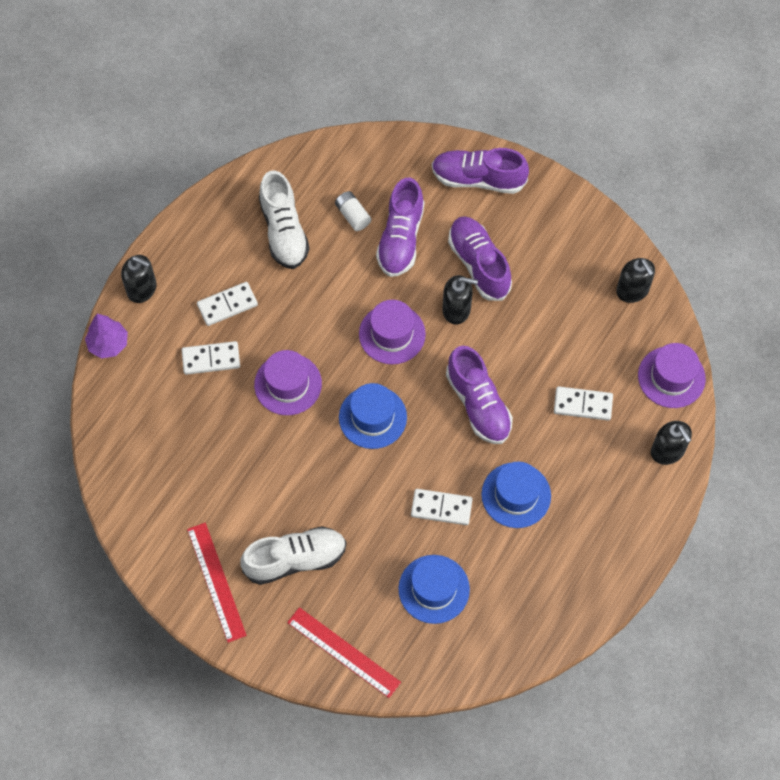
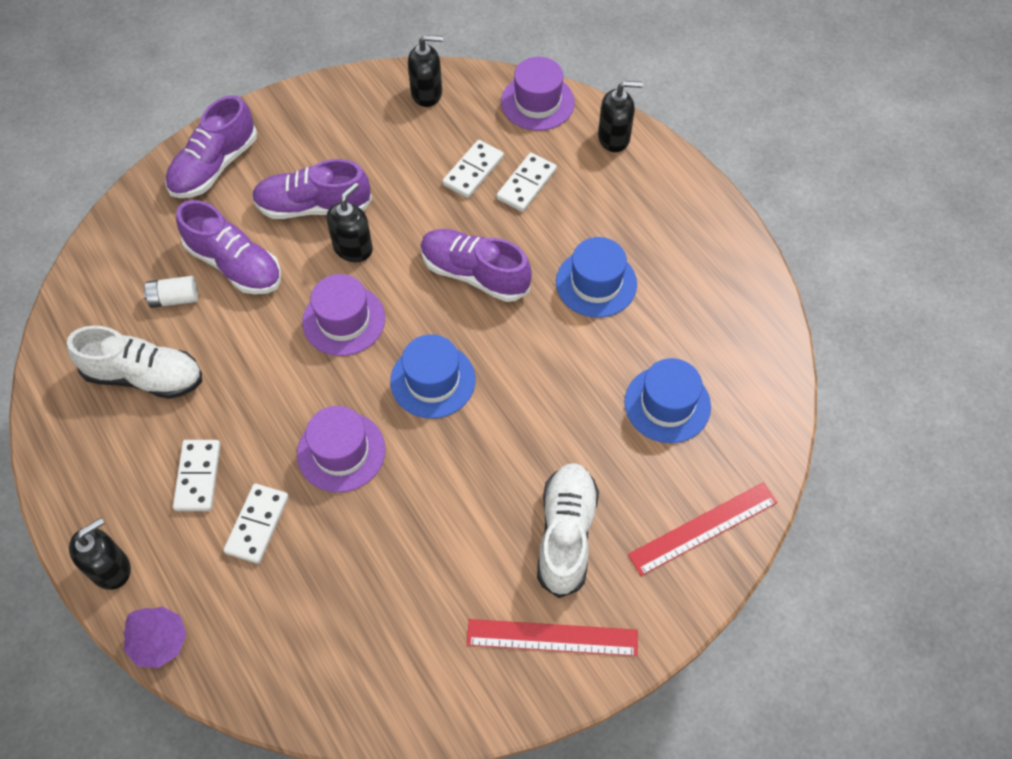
camera: 65 degrees left, 5 degrees down
white domino [411,489,473,525] -> white domino moved to [442,140,504,198]
purple shoe [446,346,513,444] -> purple shoe turned 150 degrees counterclockwise [420,229,532,302]

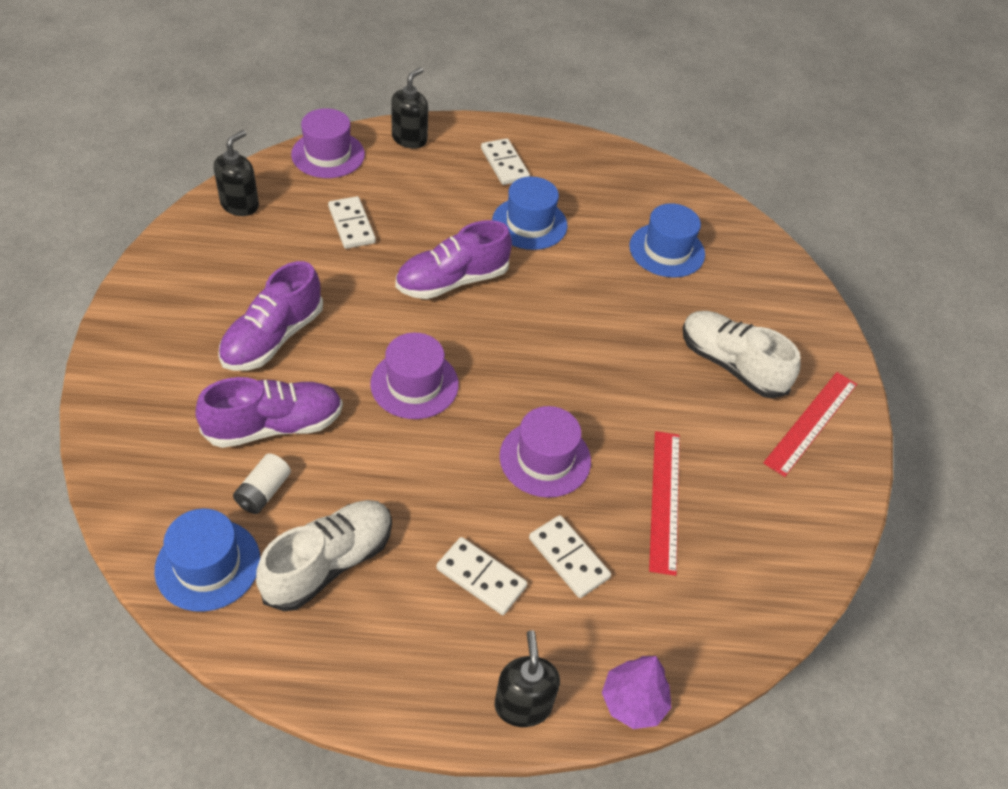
camera: 60 degrees left, 10 degrees down
purple shoe [165,95,257,198] -> none
black soap dispenser [327,183,373,262] -> none
blue hat [390,334,476,419] -> blue hat moved to [155,509,260,612]
white domino [496,153,557,212] -> white domino moved to [481,138,530,185]
red ruler [628,482,777,576] -> red ruler moved to [649,431,680,576]

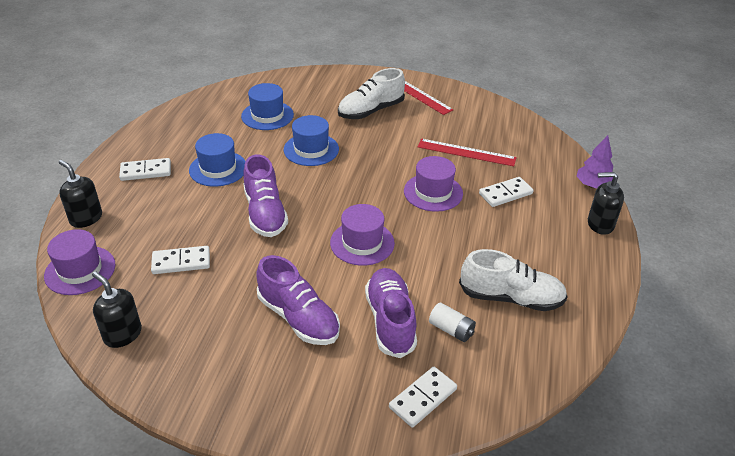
camera: 75 degrees left, 10 degrees down
blue hat [155,509,260,612] -> blue hat moved to [283,115,339,166]
white shoe [256,500,392,611] -> white shoe turned 135 degrees clockwise [459,249,568,311]
white domino [436,537,528,615] -> white domino moved to [389,367,457,428]

